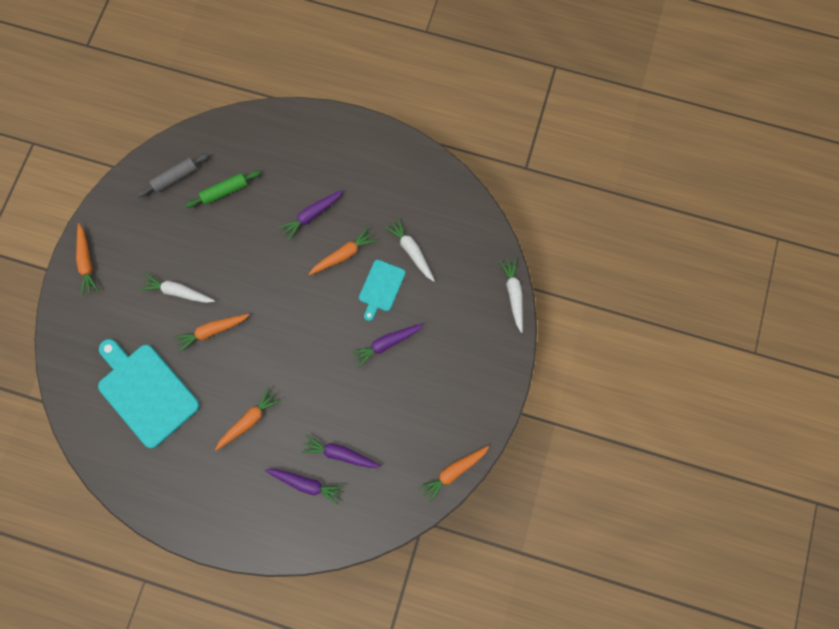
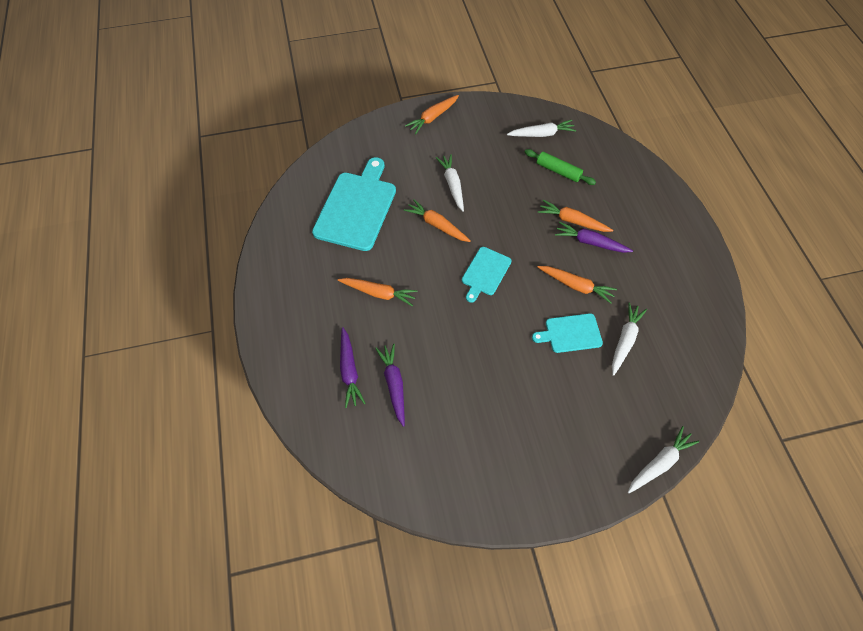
camera: 60 degrees right, 15 degrees down
grey rolling pin [137,153,209,197] -> white carrot [507,120,576,137]
purple carrot [350,323,424,367] -> none
orange carrot [418,446,489,503] -> orange carrot moved to [538,200,613,232]
none -> turquoise cutting board [462,247,512,303]

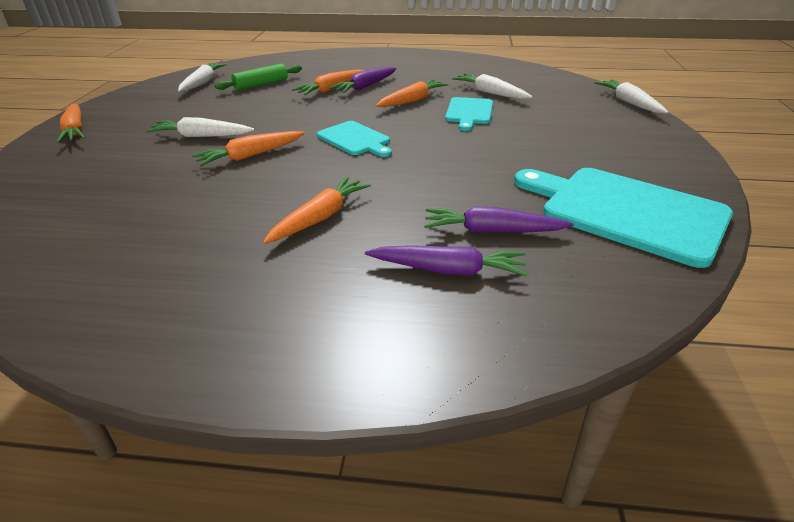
camera: 70 degrees left, 25 degrees down
turquoise cutting board [312,157,396,251] -> turquoise cutting board moved to [514,168,733,268]

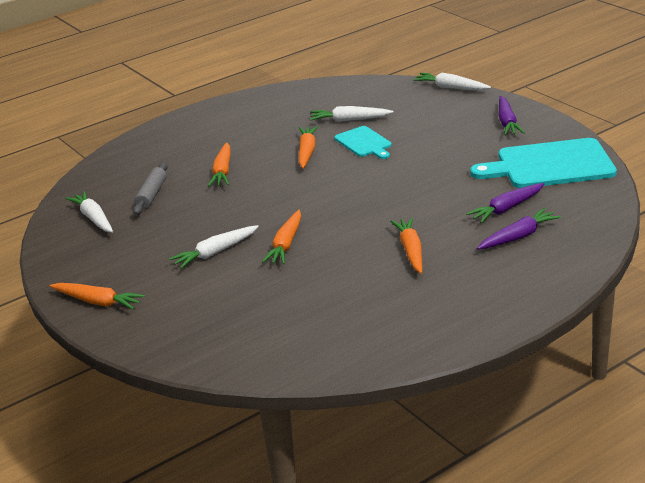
camera: 40 degrees left, 5 degrees down
green rolling pin [215,64,302,90] -> grey rolling pin [133,162,167,215]
turquoise cutting board [317,121,392,157] -> none
purple carrot [329,67,396,93] -> purple carrot moved to [498,96,525,135]

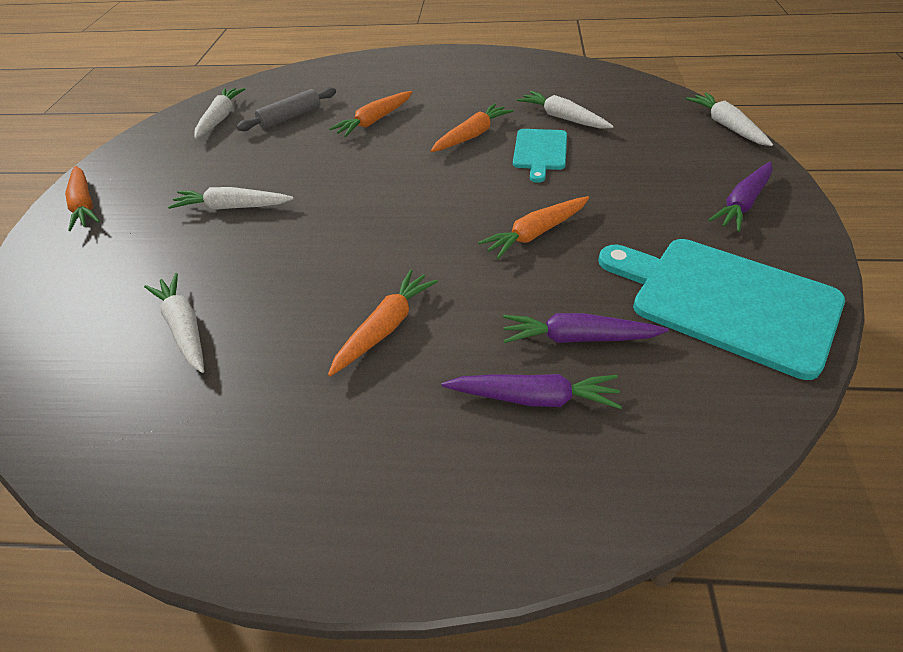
camera: 40 degrees right, 15 degrees up
orange carrot [262,210,301,264] -> orange carrot moved to [478,196,589,259]
none -> white carrot [144,273,204,373]

